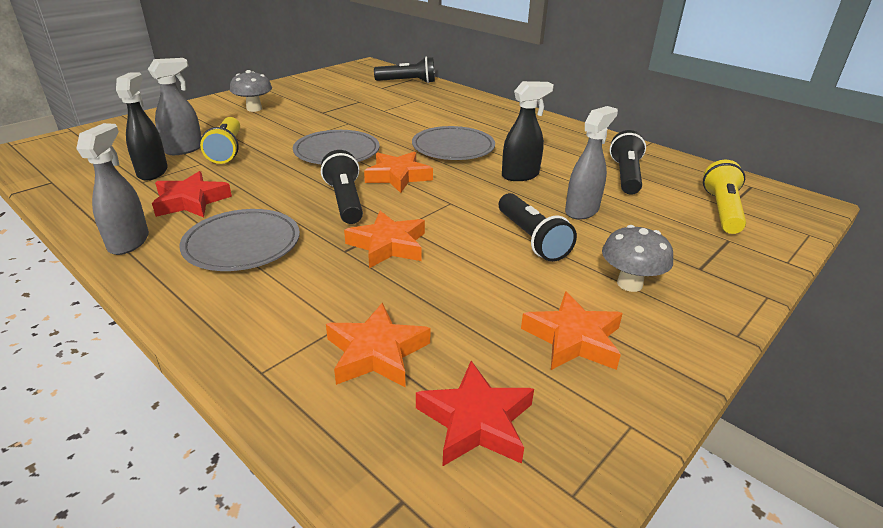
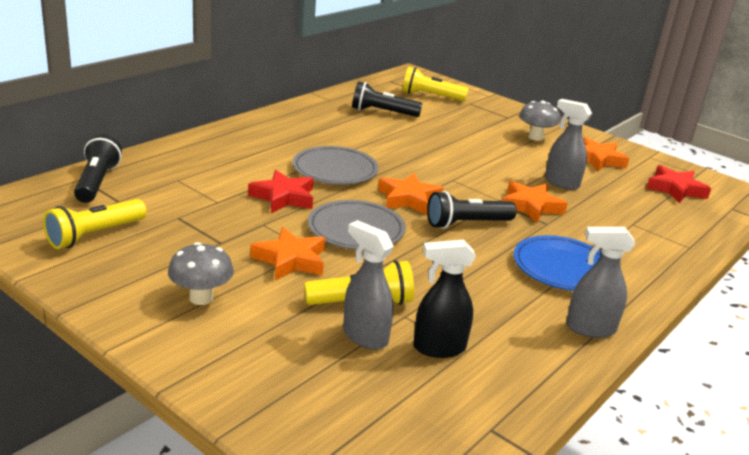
camera: 95 degrees left, 5 degrees down
red star [152,171,232,217] -> red star moved to [248,170,313,213]
grey plate [179,209,300,271] -> blue plate [514,235,602,291]
orange star [326,302,431,387] -> orange star moved to [250,227,325,280]
black flashlight [499,193,577,262] -> none
black spray bottle [502,81,554,181] -> none
grey spray bottle [565,106,618,220] -> grey spray bottle moved to [545,99,592,190]
none -> yellow flashlight [43,199,147,249]

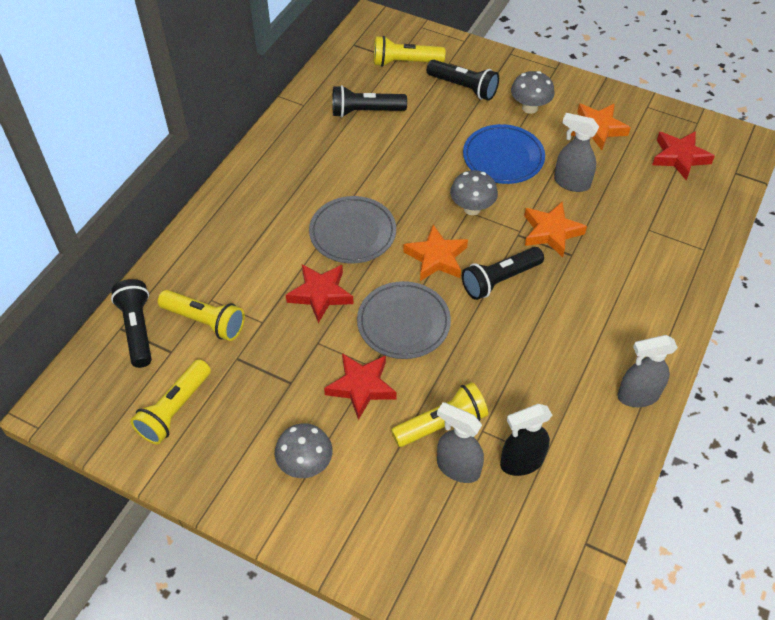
camera: 10 degrees left, 25 degrees up
orange star [250,227,325,280] -> red star [324,353,397,420]
blue plate [514,235,602,291] -> blue plate moved to [463,124,545,184]
none -> yellow flashlight [158,290,245,341]
none -> black flashlight [427,60,499,101]
none -> grey mushroom [450,170,498,215]

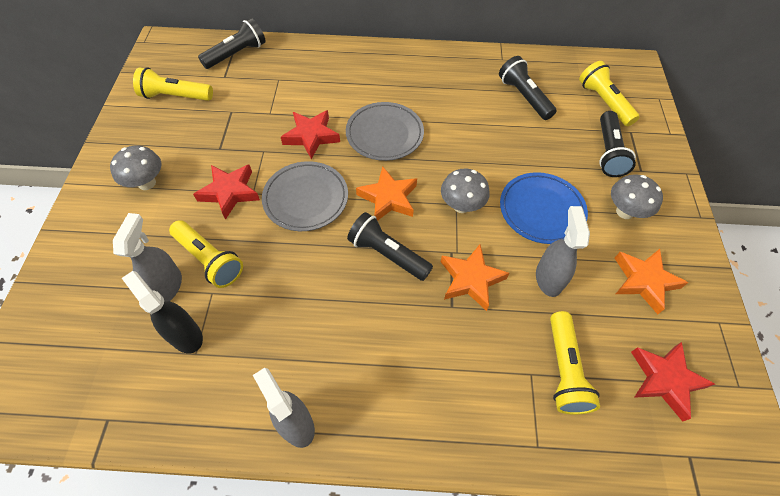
camera: 65 degrees right, 5 degrees up
yellow flashlight [158,290,245,341] -> yellow flashlight moved to [550,311,600,415]

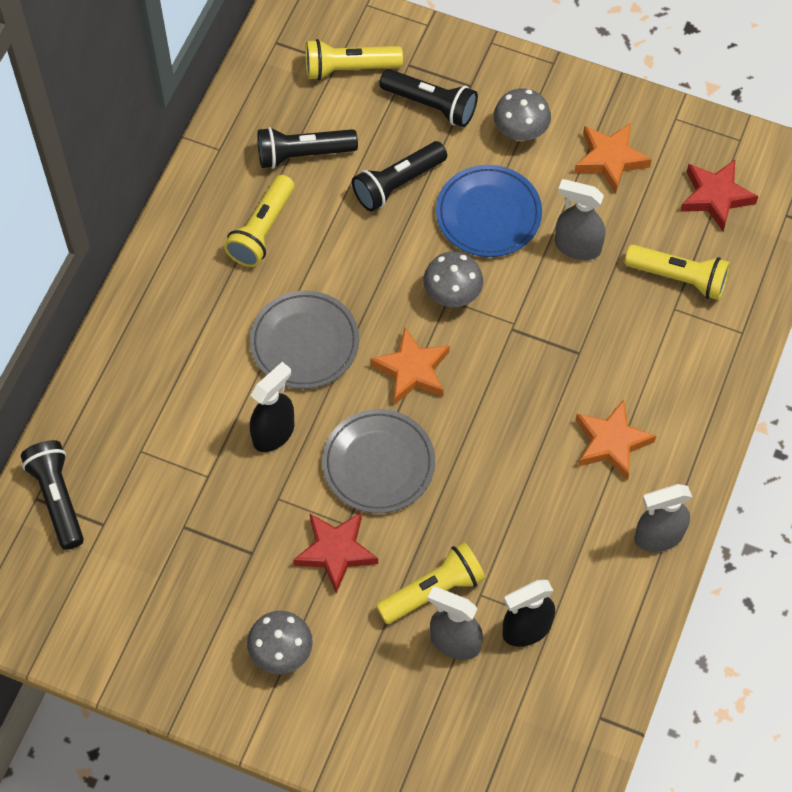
camera: 70 degrees left, 5 degrees up
yellow flashlight [133,67,213,101] -> yellow flashlight moved to [224,175,294,267]
red star [281,110,340,159] -> black spray bottle [250,362,295,452]
black flashlight [347,212,433,281] -> black flashlight moved to [352,141,447,212]
orange star [441,244,509,311] -> orange star moved to [575,399,656,480]

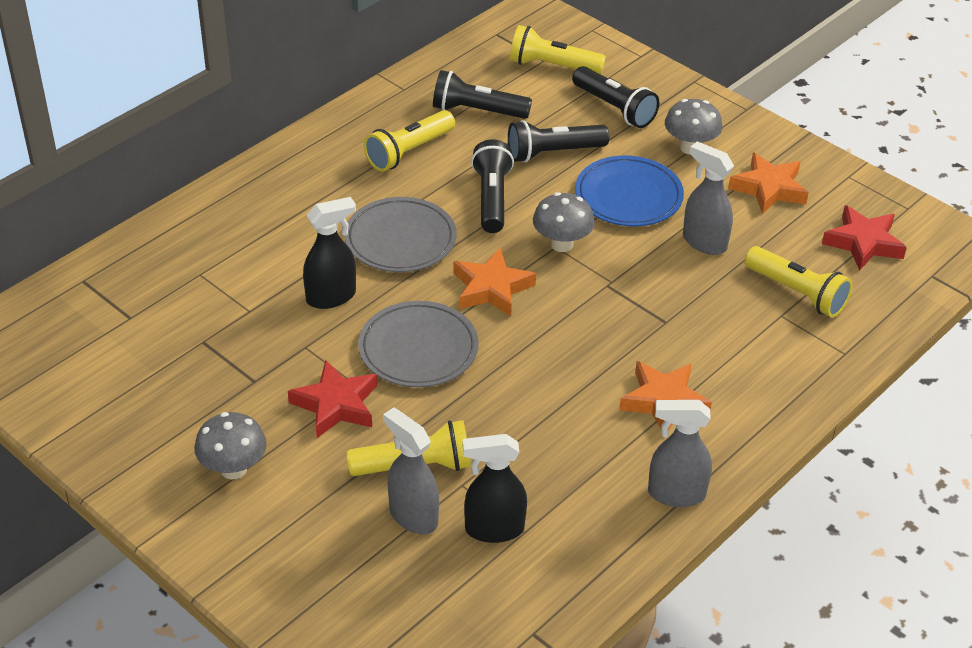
camera: 20 degrees right, 20 degrees down
black flashlight [21,440,84,550] -> black flashlight moved to [471,139,514,233]

